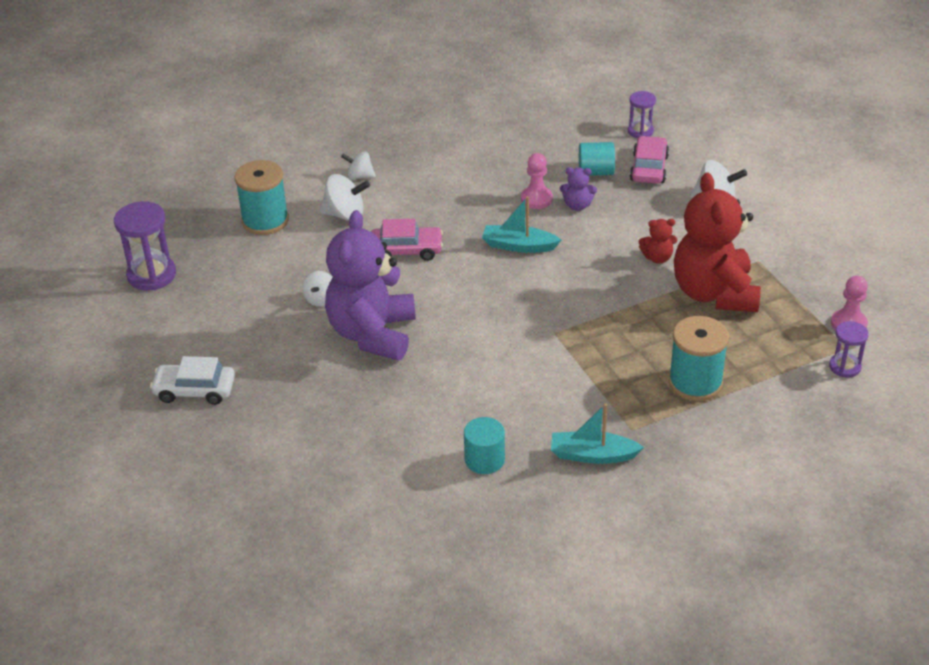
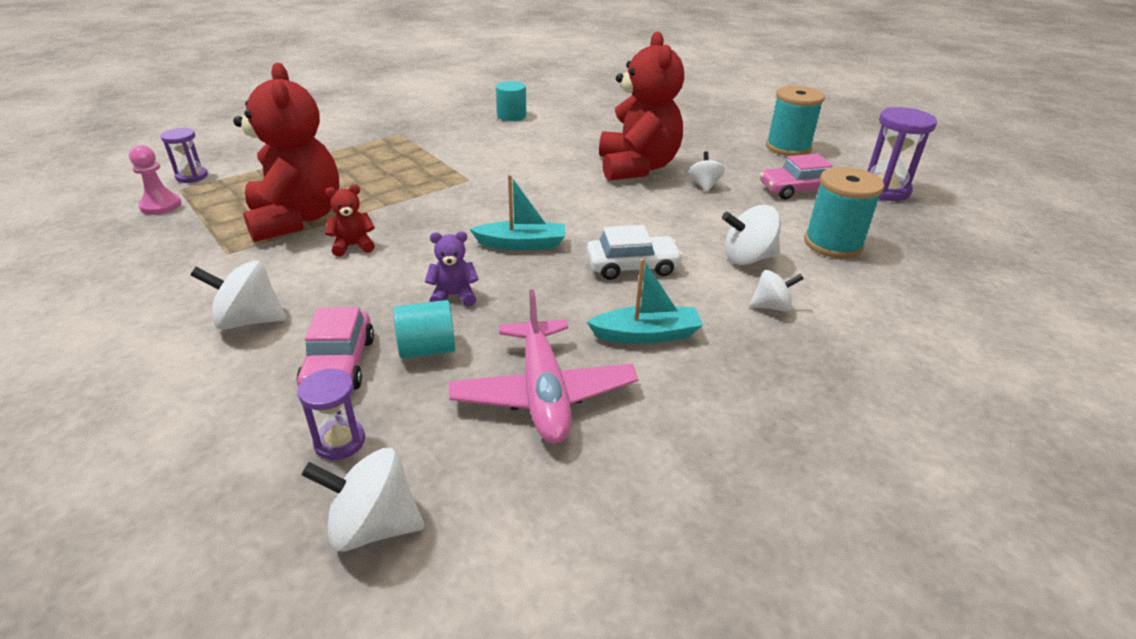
camera: 165 degrees right, 5 degrees down
white car [150,356,235,405] -> white car moved to [587,225,683,280]
purple teddy bear [325,210,416,361] -> red teddy bear [599,32,684,181]
pink car [371,219,443,261] -> pink car moved to [760,154,833,199]
pink pawn [521,153,553,209] -> none
turquoise boat [551,403,644,464] -> turquoise boat moved to [587,258,703,344]
turquoise spool [668,316,729,401] -> turquoise spool moved to [766,86,825,156]
none -> white spinning top [301,448,425,552]
none -> pink plane [449,289,638,443]

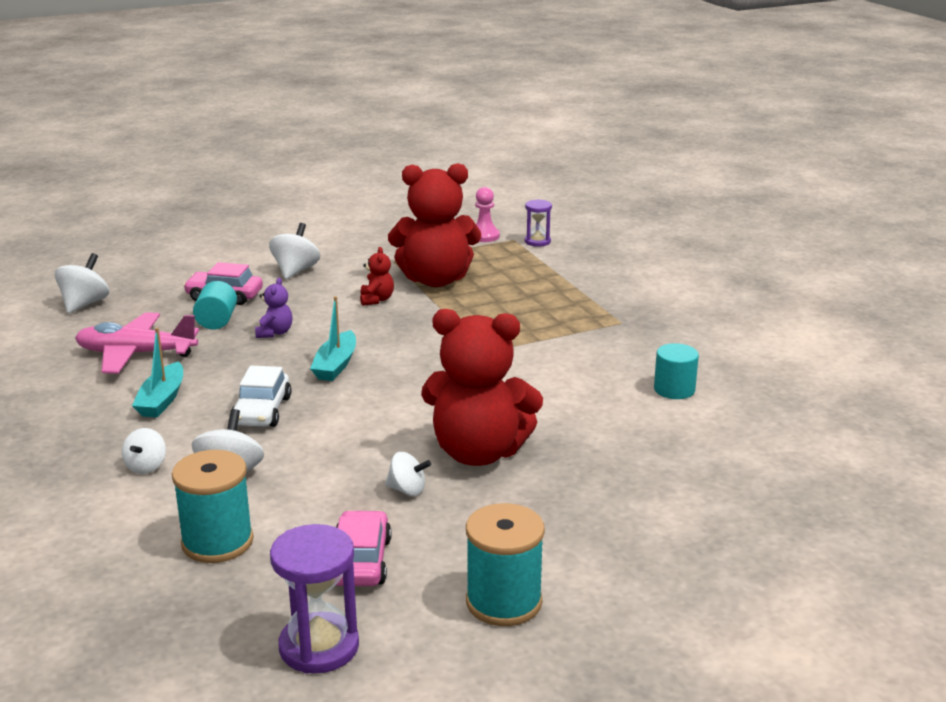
camera: 105 degrees right, 10 degrees down
purple hourglass [297,368,365,460] -> none

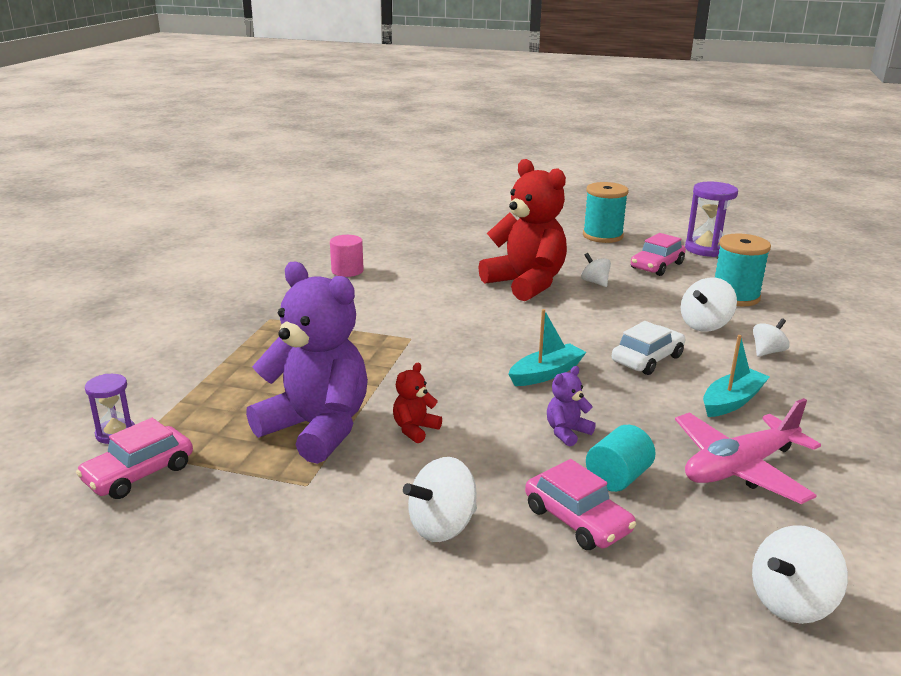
camera: 140 degrees left, 0 degrees up
pink plane [75,312,199,374] -> pink plane turned 105 degrees clockwise [675,398,821,504]
red teddy bear [388,163,481,287] -> purple teddy bear [246,261,368,464]
pink pawn [475,187,500,242] -> pink car [76,418,193,499]
turquoise cylinder [654,343,699,399] -> pink cylinder [330,235,364,277]

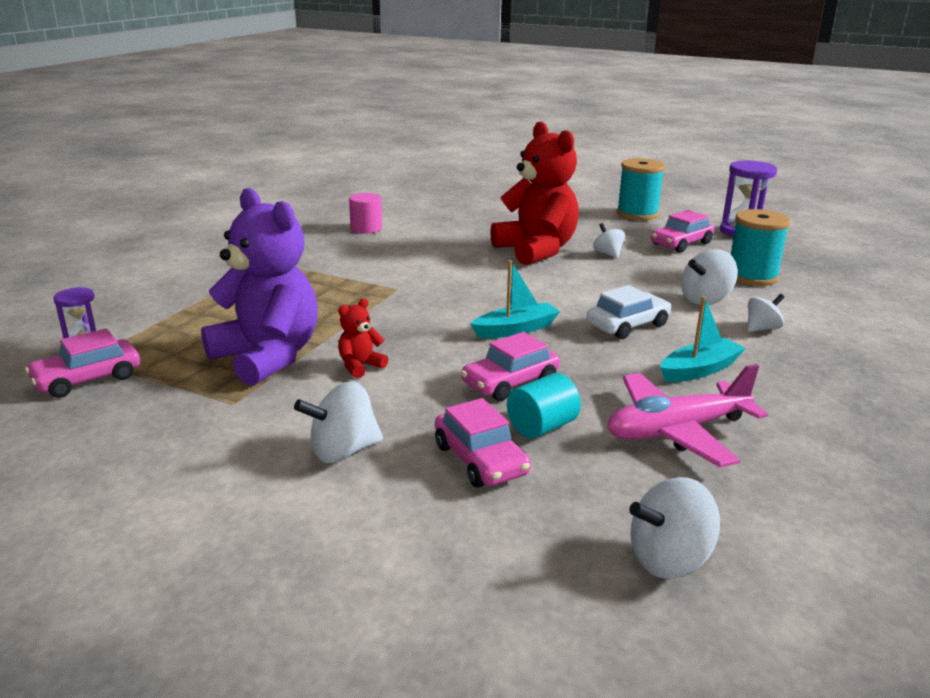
camera: 10 degrees right, 0 degrees up
purple teddy bear [547,366,596,447] -> pink car [461,332,560,401]

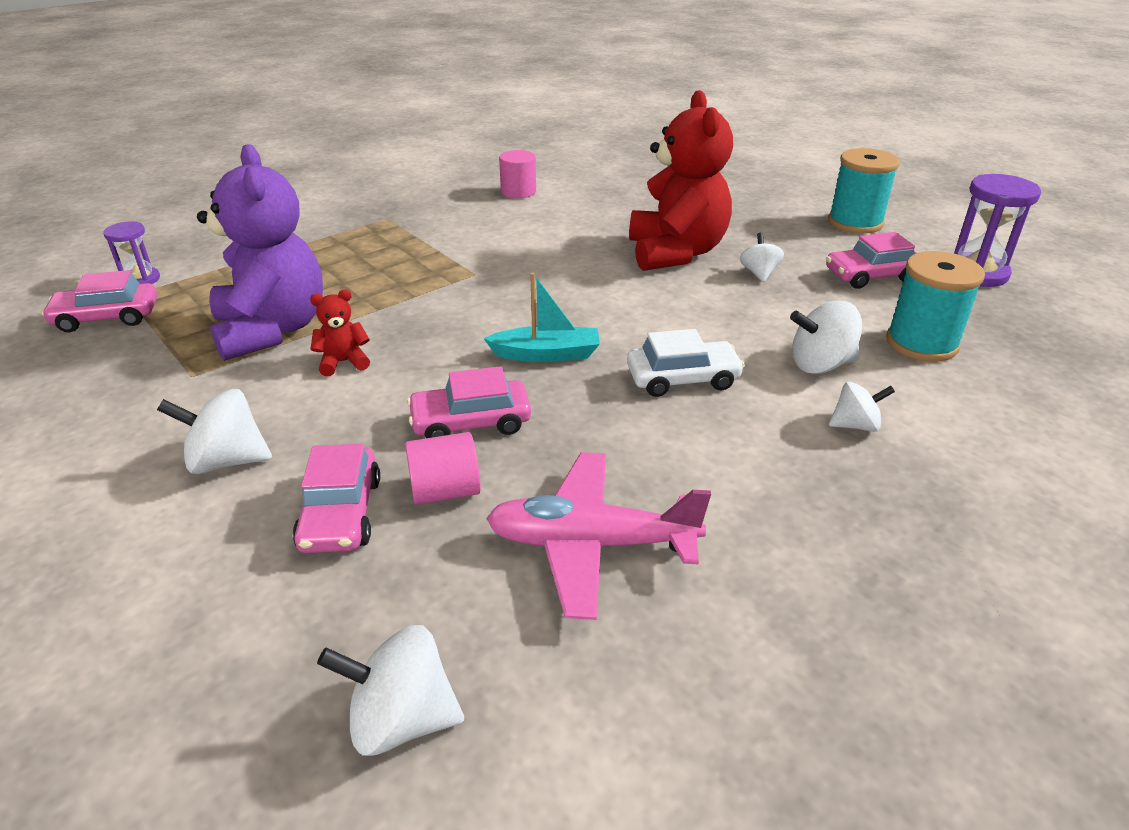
camera: 25 degrees right, 10 degrees up
turquoise cylinder [507,373,581,439] -> pink cylinder [405,432,481,505]
turquoise boat [660,296,746,382] -> none

